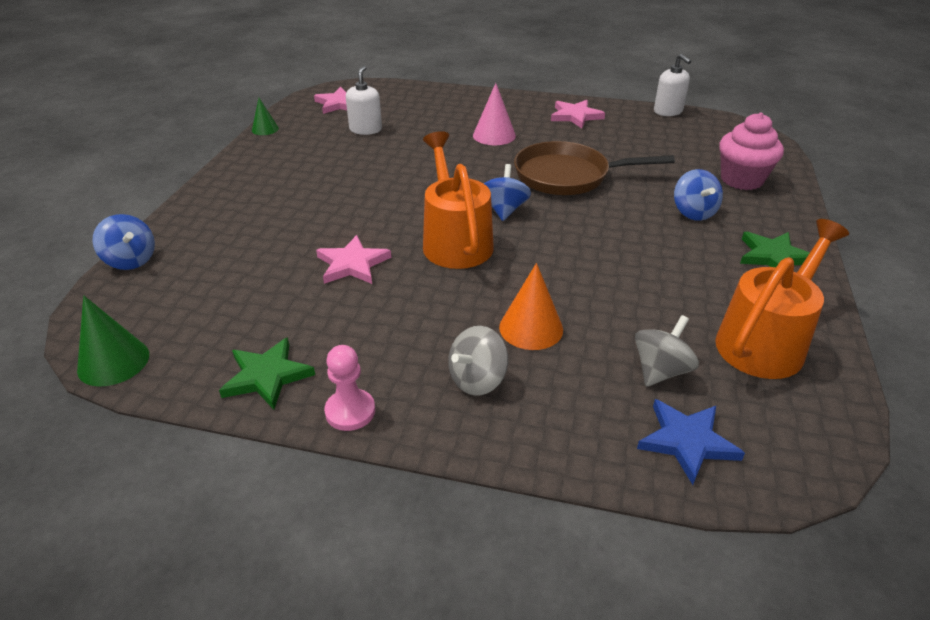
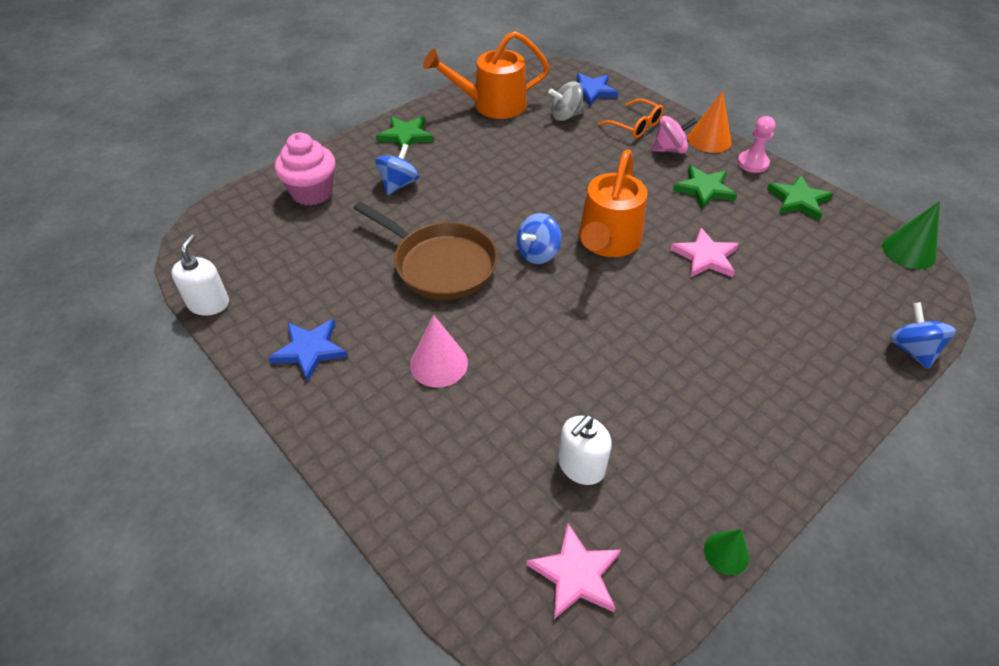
camera: 145 degrees left, 10 degrees up
grey spinning top [448,326,508,395] -> pink spinning top [651,116,697,154]
orange cone [499,263,563,350] -> orange cone moved to [688,91,731,153]
pink star [551,100,605,129] -> blue star [268,319,348,382]
none -> orange glasses [598,99,664,138]
none -> green star [673,165,737,209]

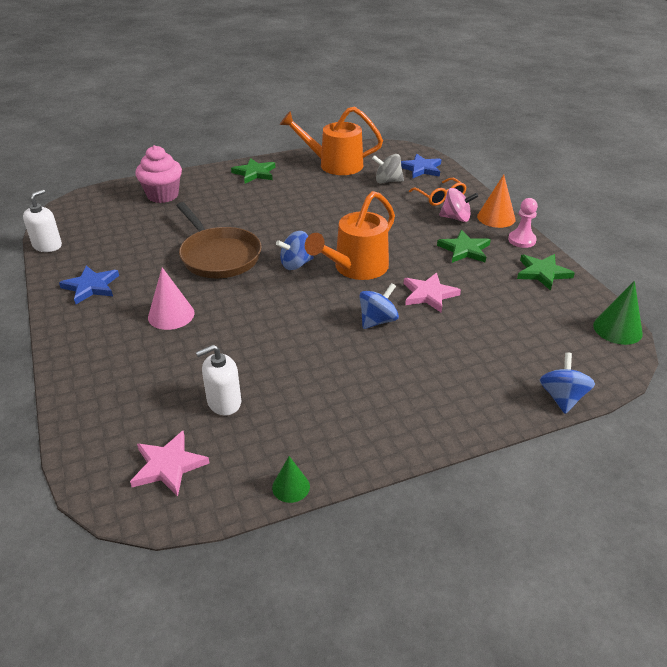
camera: 20 degrees right, 10 degrees down
blue spinning top [375,144,419,195] -> blue spinning top moved to [359,283,399,329]

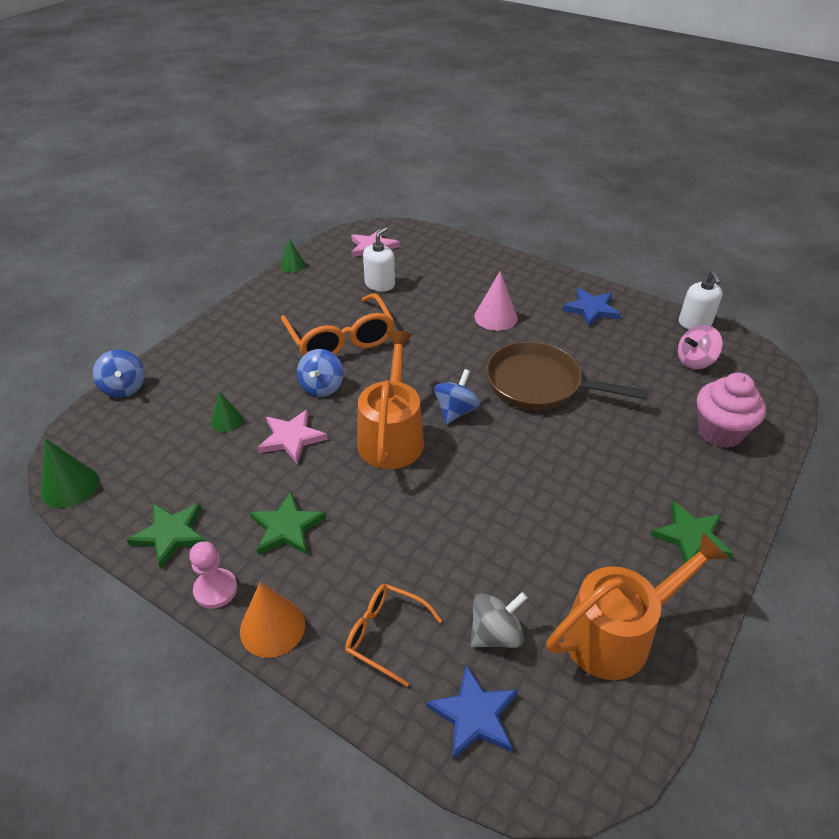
camera: 145 degrees right, 5 degrees up
pink spinning top [439,188,479,222] -> pink spinning top moved to [678,325,723,370]
none -> green cone [211,392,243,432]
none -> orange glasses [281,293,394,356]

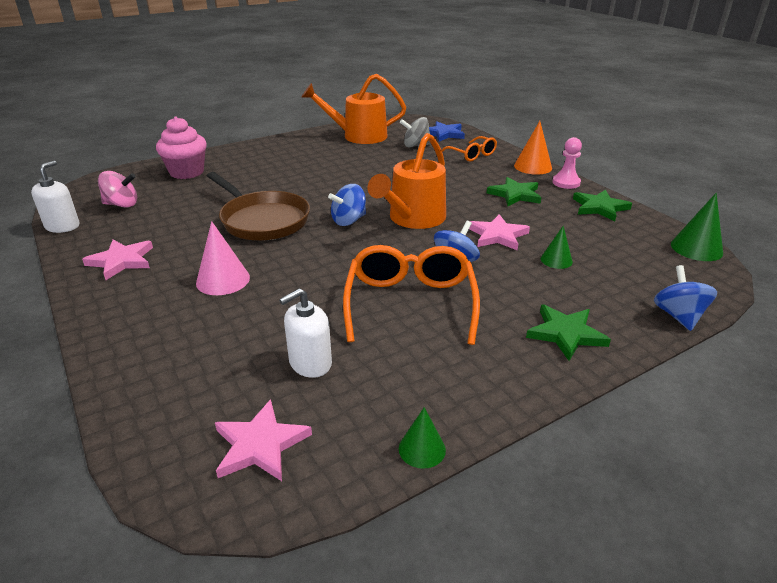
camera: 155 degrees left, 10 degrees down
blue star [562,288,621,327] -> pink star [82,240,153,280]
green star [650,501,733,564] -> green star moved to [526,304,611,361]

